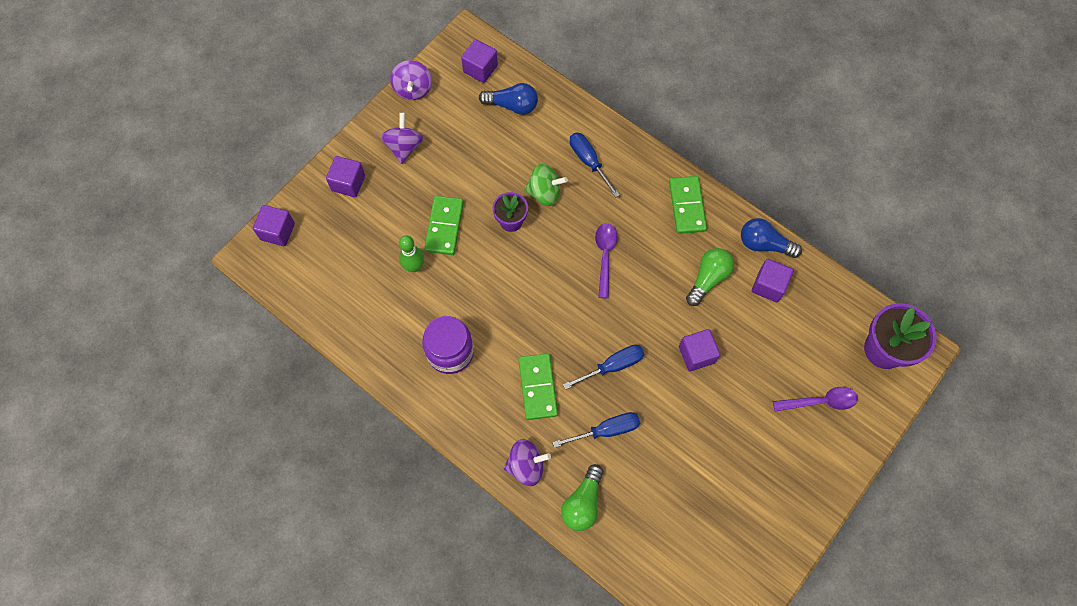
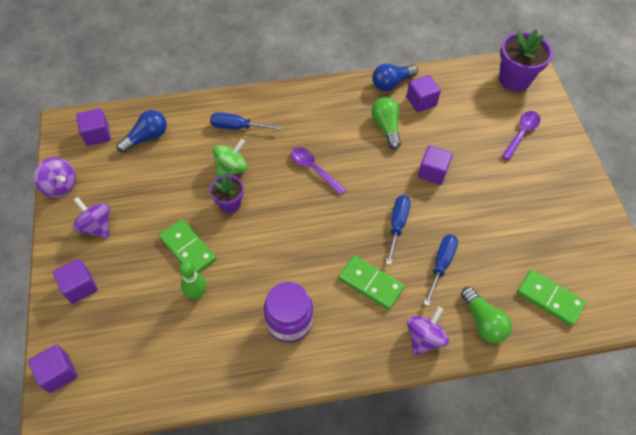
camera: 50 degrees left, 10 degrees down
green domino [669,176,707,234] -> green domino moved to [517,269,586,326]

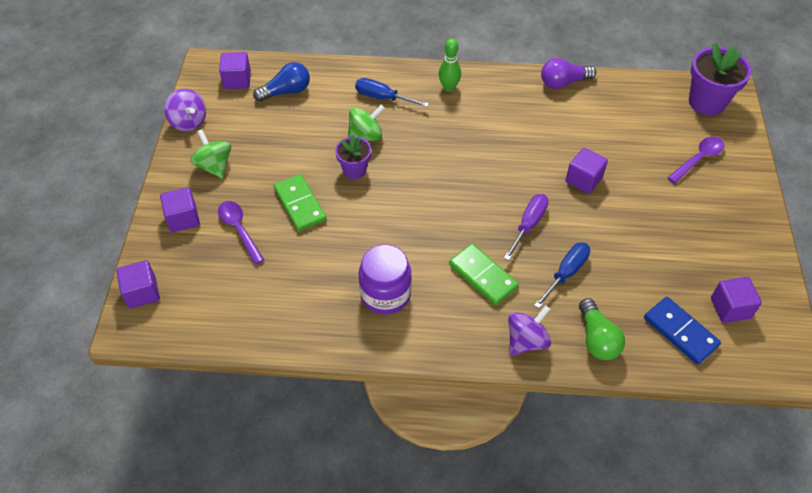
camera: 15 degrees right, 5 degrees down
purple spinning top [73,197,110,238] -> green spinning top [190,129,231,179]
green bowling pin [179,261,206,299] -> green bowling pin moved to [439,39,461,92]
purple spoon [291,147,346,195] -> purple spoon moved to [218,201,264,265]
blue light bulb [372,64,418,91] -> purple light bulb [541,58,596,89]
green light bulb [372,97,401,149] -> none
blue screwdriver [386,195,411,265] -> purple screwdriver [504,194,549,260]
purple cube [407,75,441,112] -> purple cube moved to [711,277,762,323]
green domino [517,269,586,326] -> blue domino [644,297,721,364]

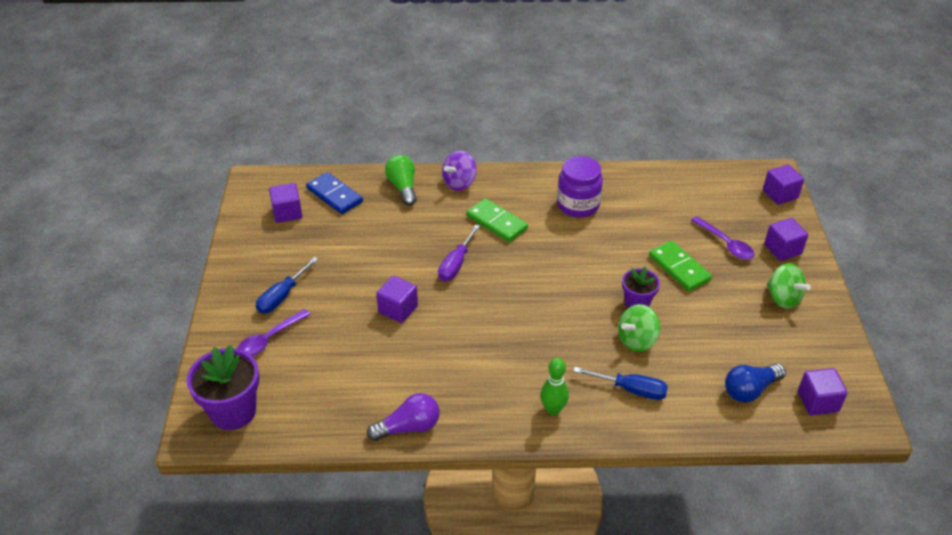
camera: 175 degrees right, 10 degrees down
purple spinning top [164,89,206,131] -> none
blue screwdriver [534,242,590,309] -> blue screwdriver moved to [256,257,318,314]

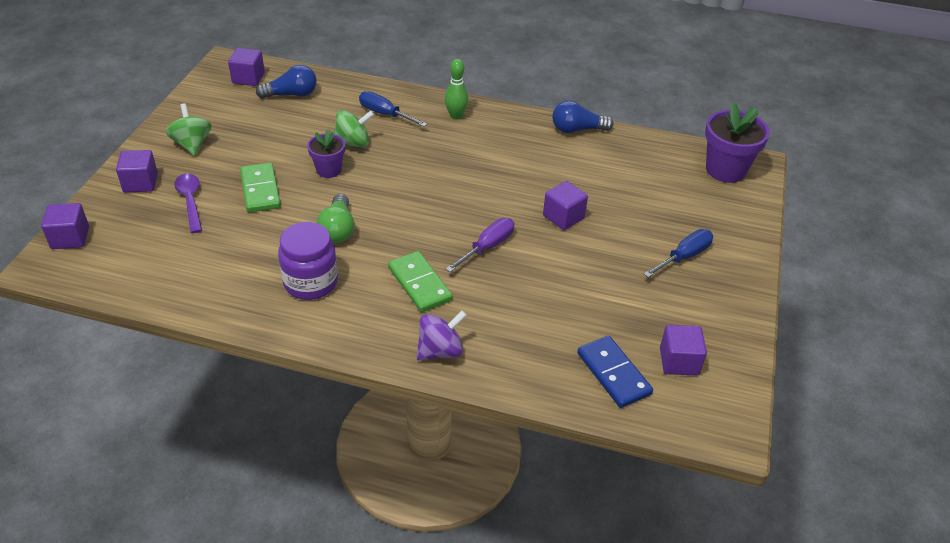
camera: 165 degrees left, 0 degrees up
purple spoon [237,309,311,356] -> none
purple light bulb [367,393,439,441] -> blue light bulb [552,100,614,133]
green light bulb [385,155,417,206] -> green light bulb moved to [317,194,354,243]

